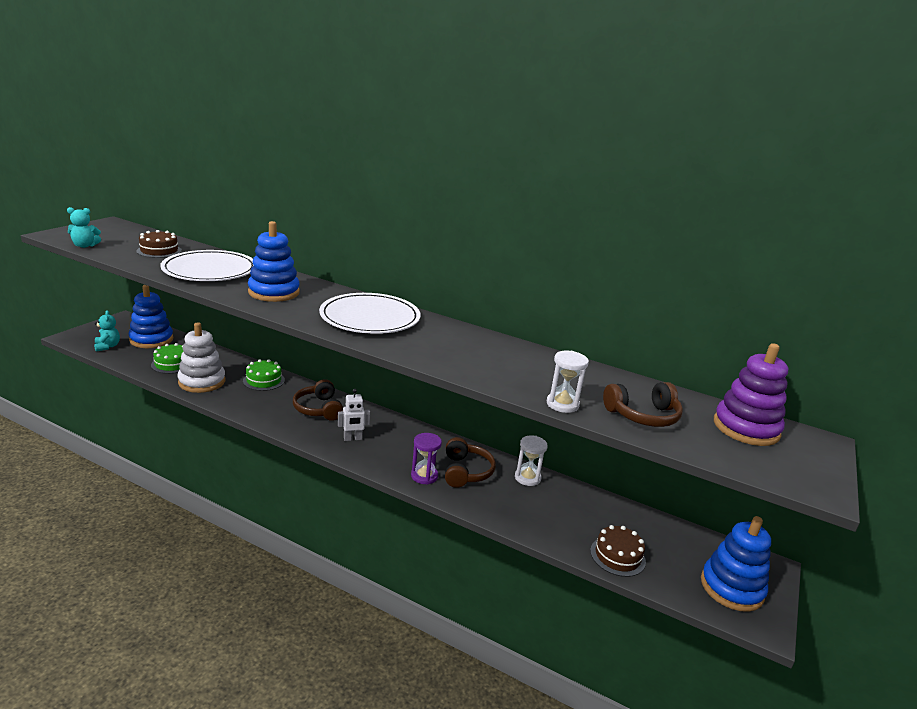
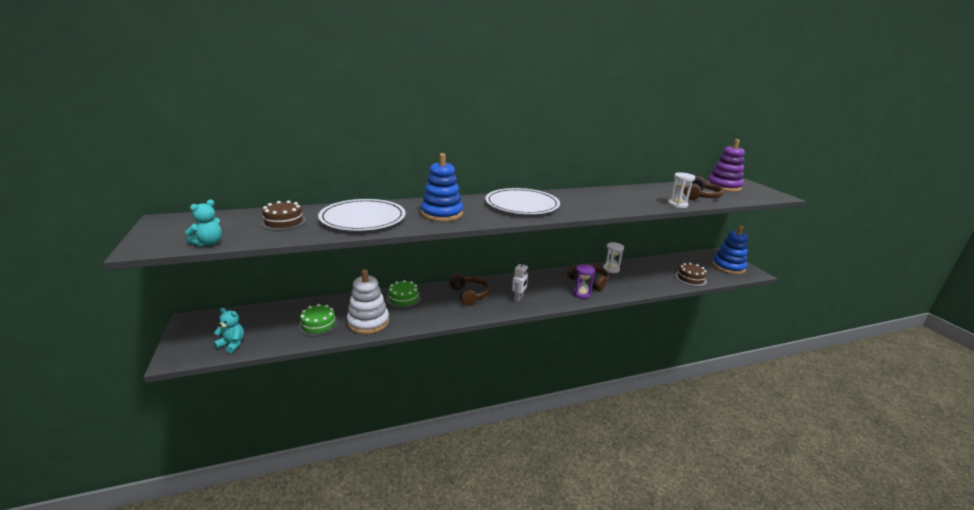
camera: 45 degrees left, 0 degrees up
blue stacking toy [129,285,173,348] -> none
brown headphones [293,379,343,421] -> brown headphones turned 135 degrees counterclockwise [449,273,490,306]

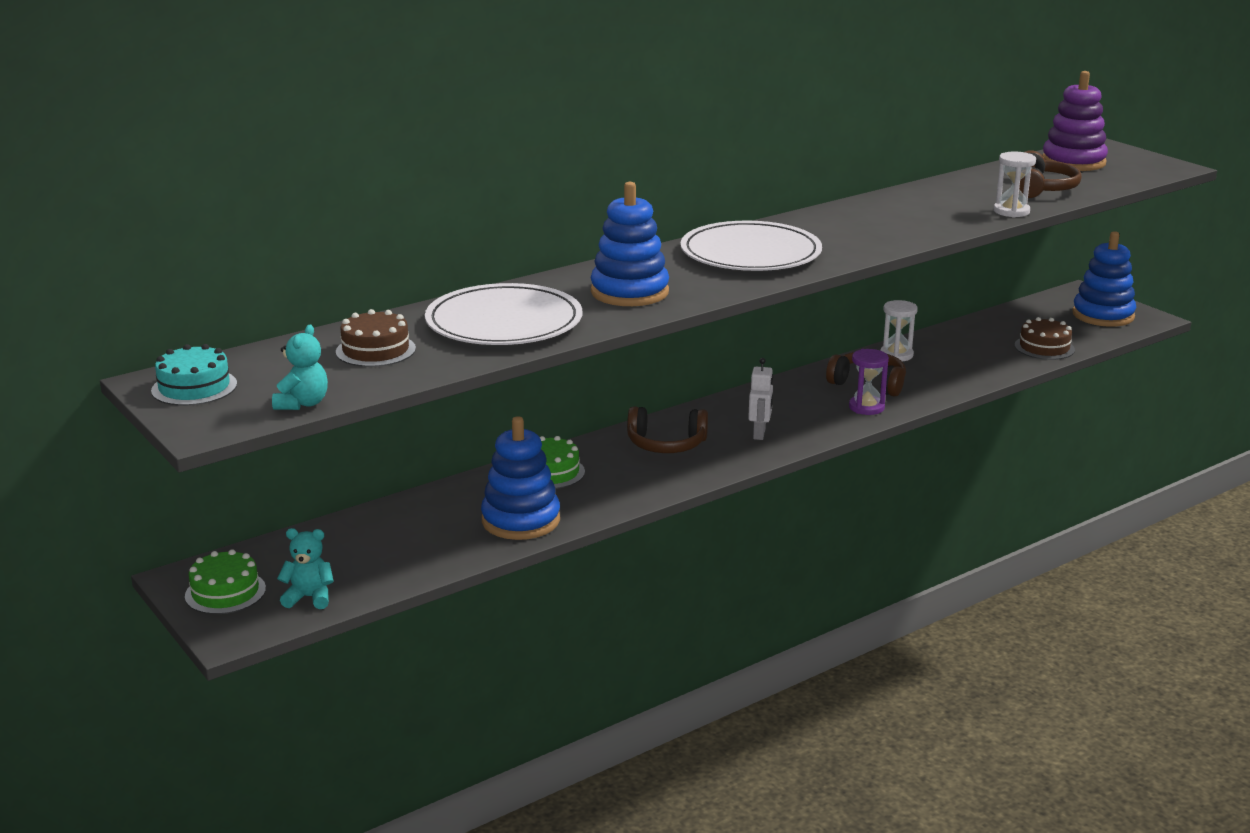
camera: 15 degrees left, 0 degrees up
green cake [298,304,339,337] -> green cake moved to [185,549,266,614]
white stacking toy [347,269,389,334] -> blue stacking toy [481,416,560,540]
brown headphones [449,273,490,306] -> brown headphones turned 135 degrees clockwise [627,406,708,453]
none -> turquoise cake [151,344,237,406]

